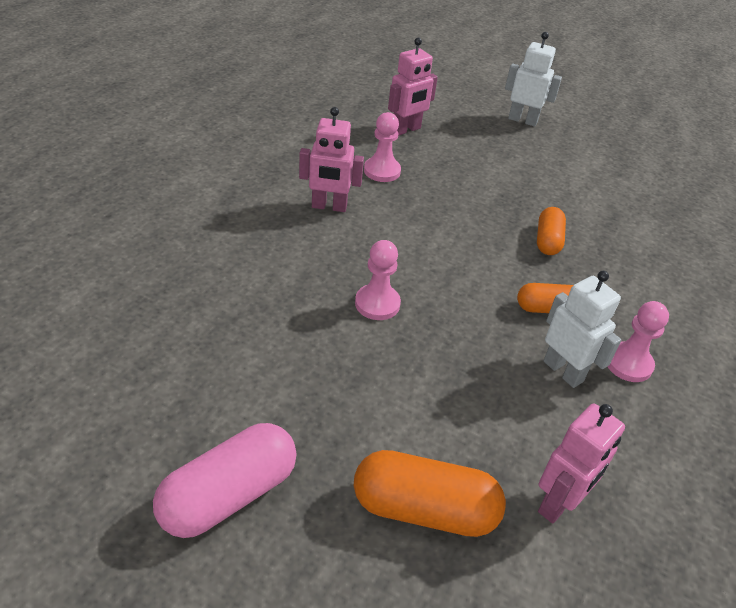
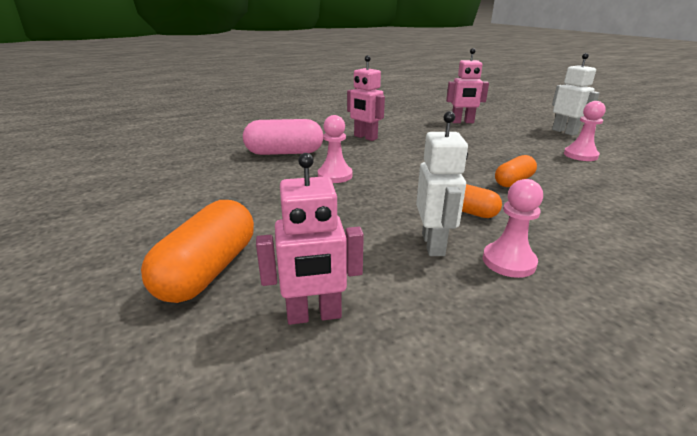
camera: 40 degrees right, 15 degrees down
pink capsule [153,423,297,538] -> pink capsule moved to [243,119,323,155]
orange capsule [354,450,506,537] -> orange capsule turned 60 degrees clockwise [141,200,254,303]
pink pawn [364,112,401,182] -> pink pawn moved to [564,101,606,161]

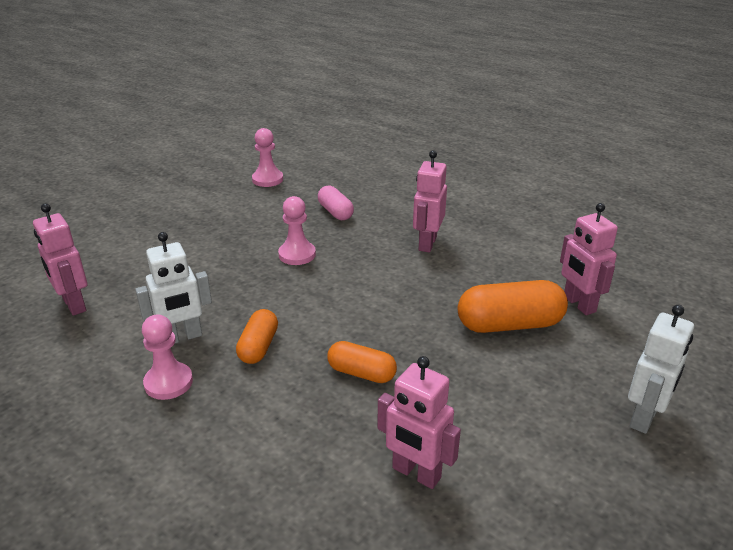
camera: 65 degrees right, 5 degrees up
orange capsule [141,200,254,303] -> orange capsule moved to [458,280,568,333]
pink capsule [243,119,323,155] -> pink capsule [318,185,354,220], size x0.60
pink pawn [564,101,606,161] -> pink pawn moved to [252,128,283,187]
none -> pink robot [377,356,461,489]

